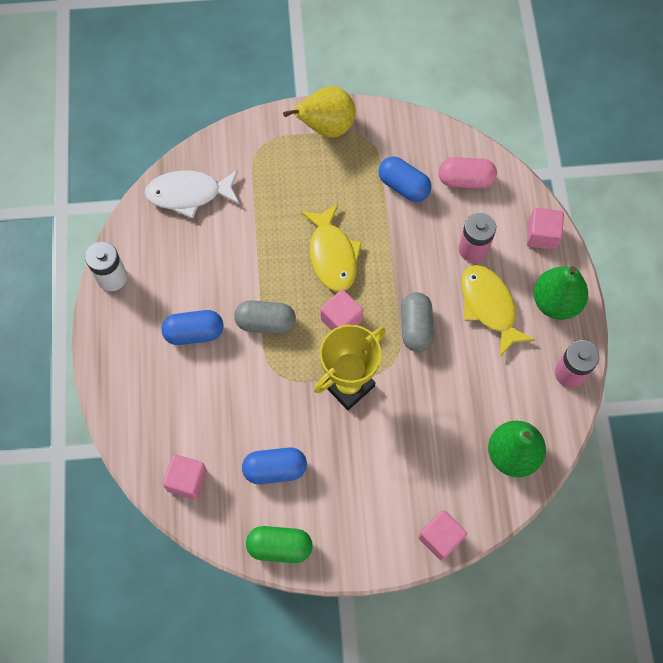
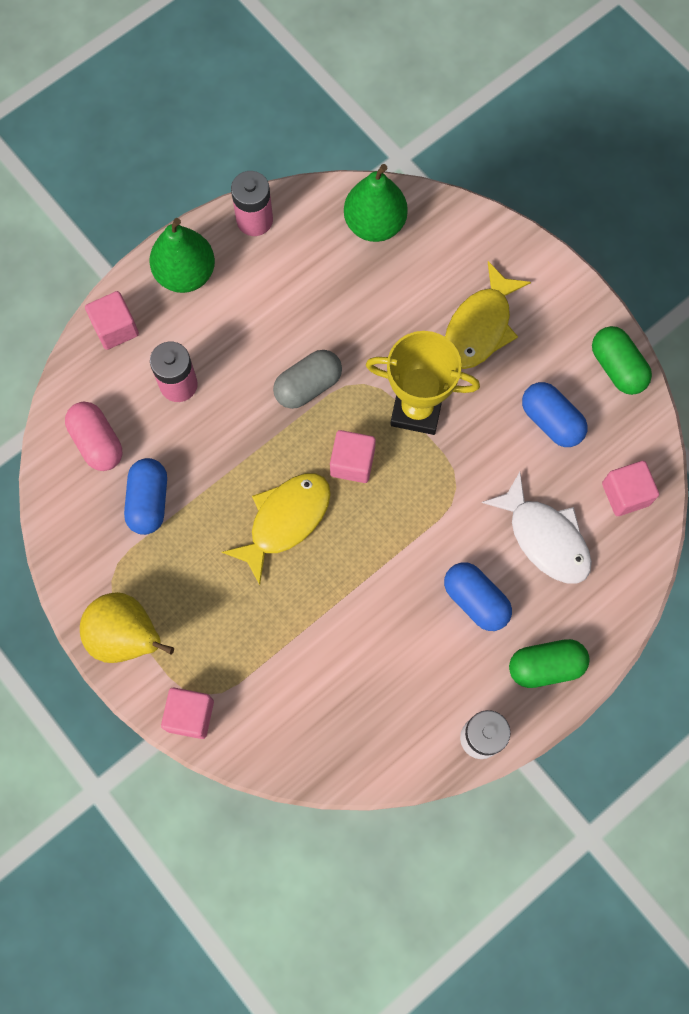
camera: 125 degrees left, 5 degrees up
white fish [145,170,240,218] -> white fish moved to [482,472,592,584]
grey capsule [234,300,296,334] -> none
pink cube [419,510,467,561] -> pink cube moved to [161,688,214,739]
yellow fish [461,265,535,356] -> yellow fish moved to [445,261,531,369]
none -> green capsule [509,639,590,688]

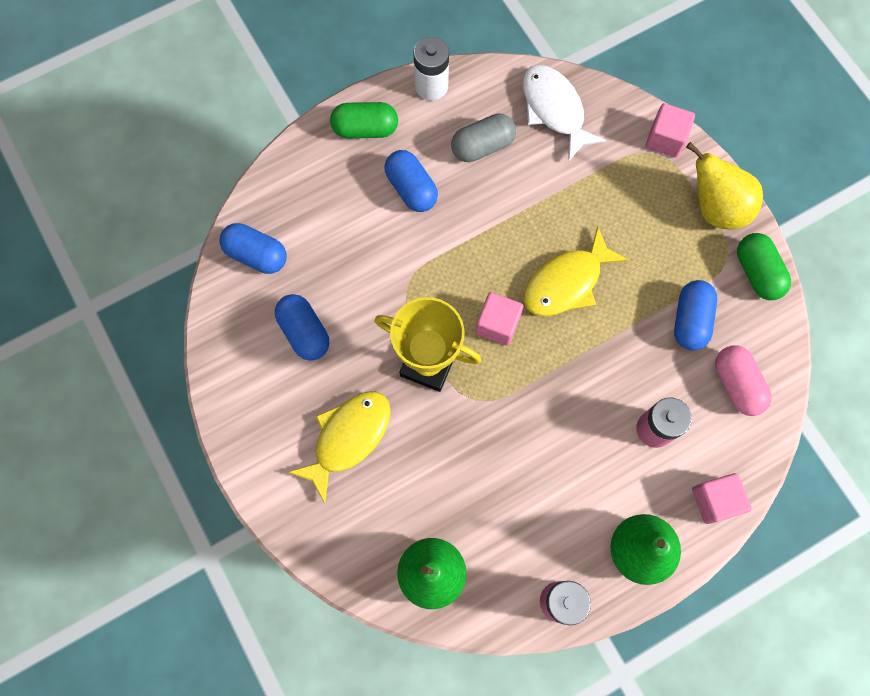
camera: 170 degrees left, 0 degrees up
grey capsule [273,350,342,409] -> grey capsule moved to [451,113,516,162]
white fish [482,472,592,584] -> white fish moved to [523,65,607,162]
green capsule [592,326,652,395] -> green capsule moved to [737,233,791,300]
pink cube [602,461,659,516] -> blue capsule [219,223,287,274]

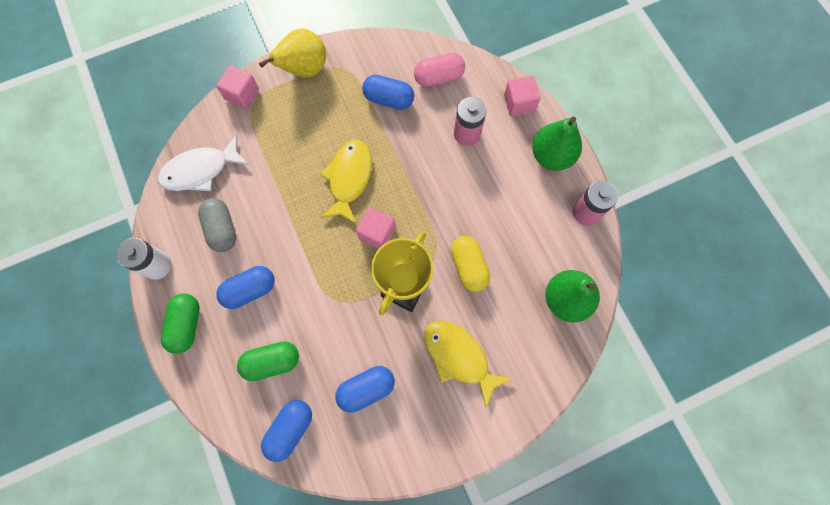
camera: 85 degrees left, 0 degrees up
yellow fish [524,227,629,316] -> yellow fish turned 135 degrees counterclockwise [320,140,372,225]
green capsule [737,233,791,300] -> green capsule moved to [237,341,299,381]
none -> yellow capsule [451,236,490,292]

